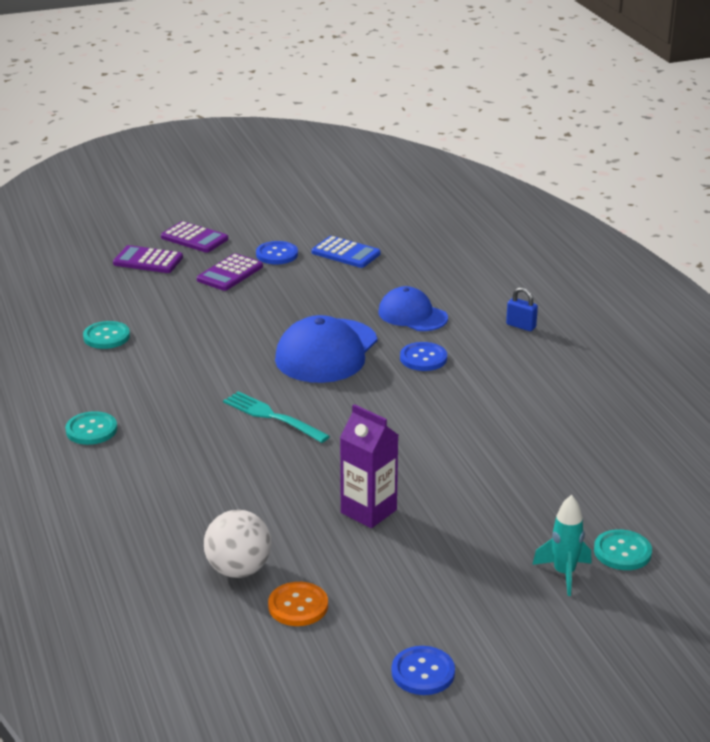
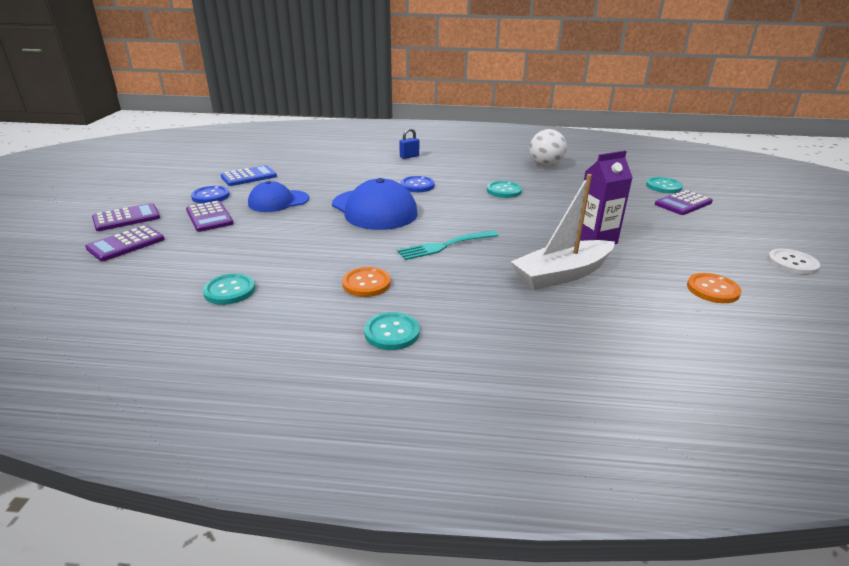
camera: 65 degrees left, 0 degrees up
white ball [204,510,271,578] -> white ball moved to [529,129,567,167]
blue cap [378,286,448,331] -> blue cap moved to [248,181,309,212]
blue button [392,646,455,695] -> white button [767,249,820,275]
turquoise rocket [532,495,592,596] -> purple calculator [655,190,713,215]
none -> orange button [342,267,391,297]
none -> turquoise button [487,181,522,198]
none -> white boat [511,174,615,290]

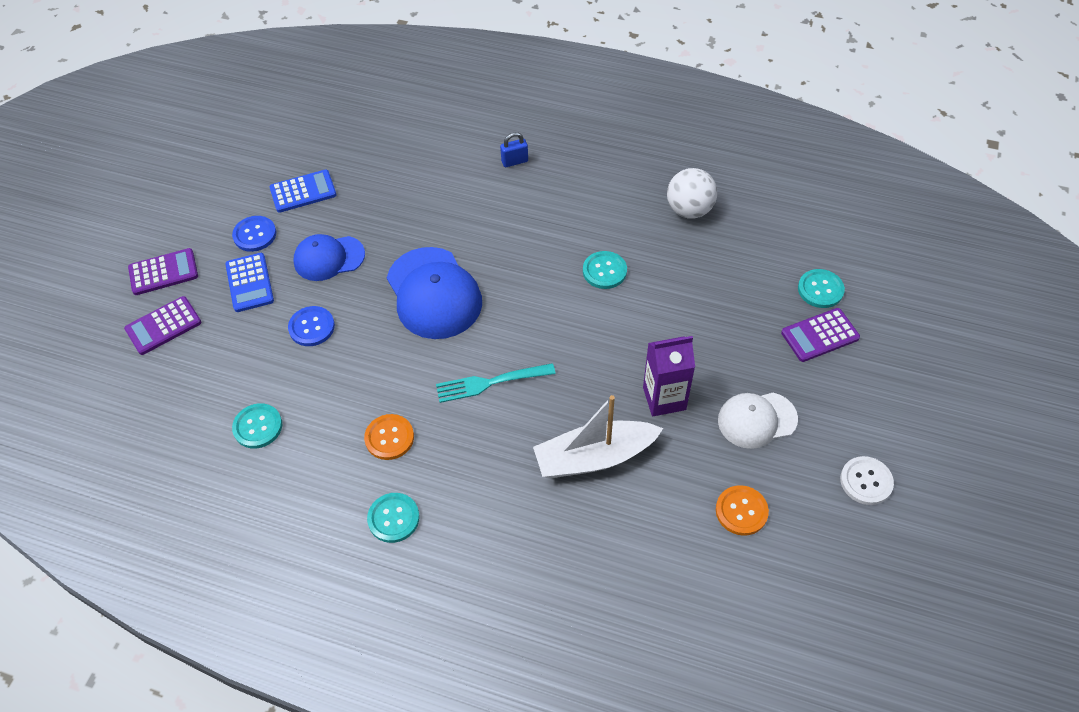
camera: 15 degrees right, 25 degrees up
purple calculator [186,201,233,232] -> blue calculator [225,253,274,312]
blue button [400,176,435,192] -> blue button moved to [288,306,335,346]
none -> white cap [718,393,798,449]

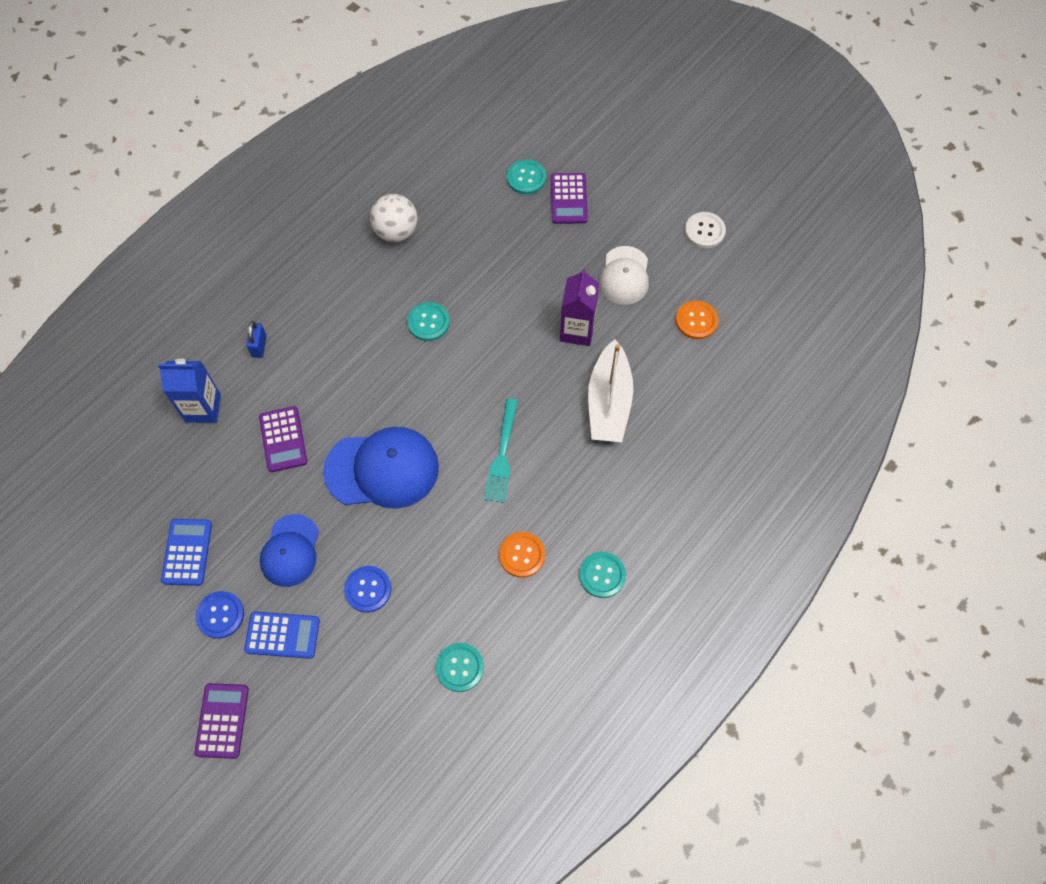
camera: 70 degrees left, 10 degrees up
purple calculator [124,296,201,355] -> purple calculator moved to [259,406,307,472]
none -> blue carton [158,359,221,423]

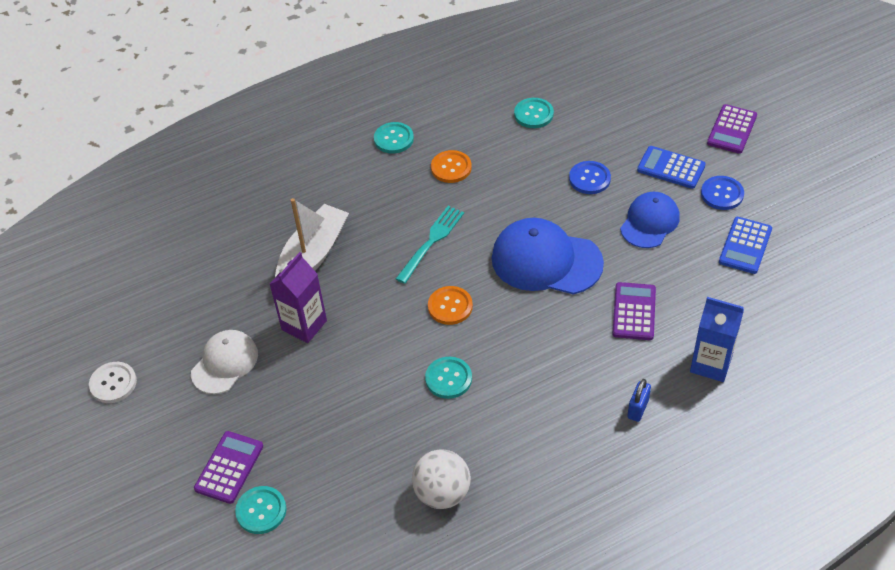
camera: 155 degrees left, 15 degrees down
orange button [676,300,718,339] -> orange button moved to [428,286,473,325]

